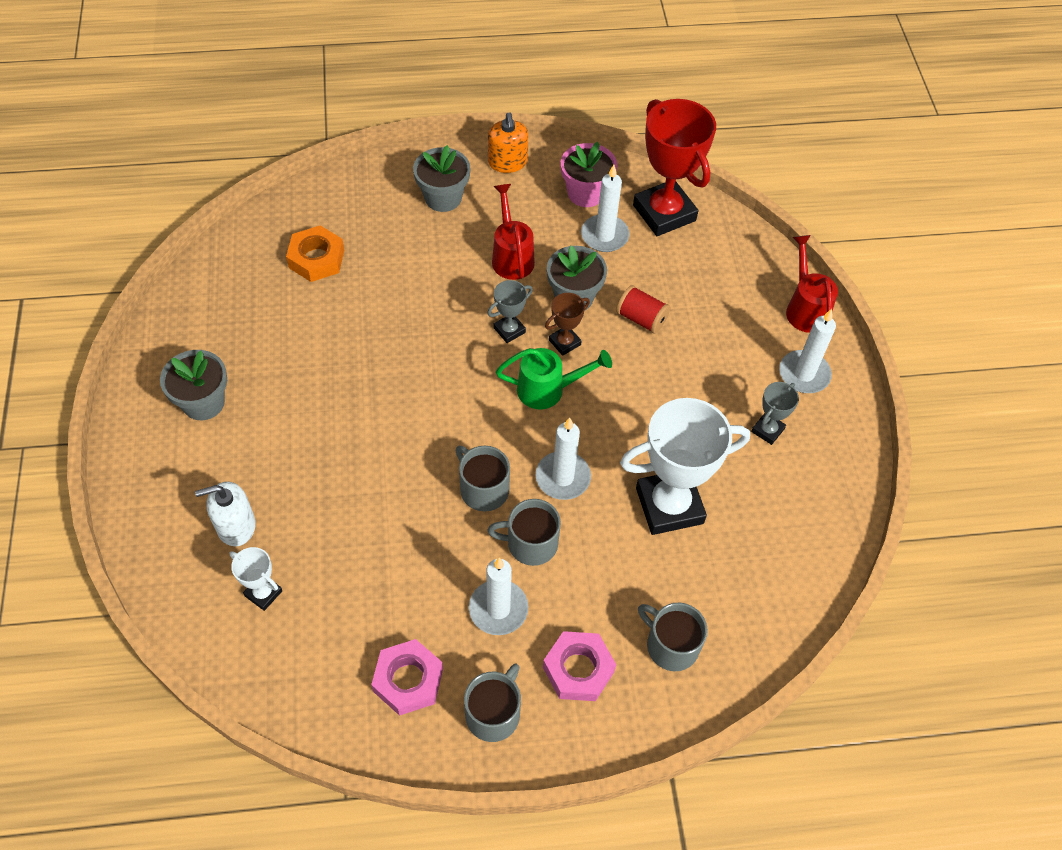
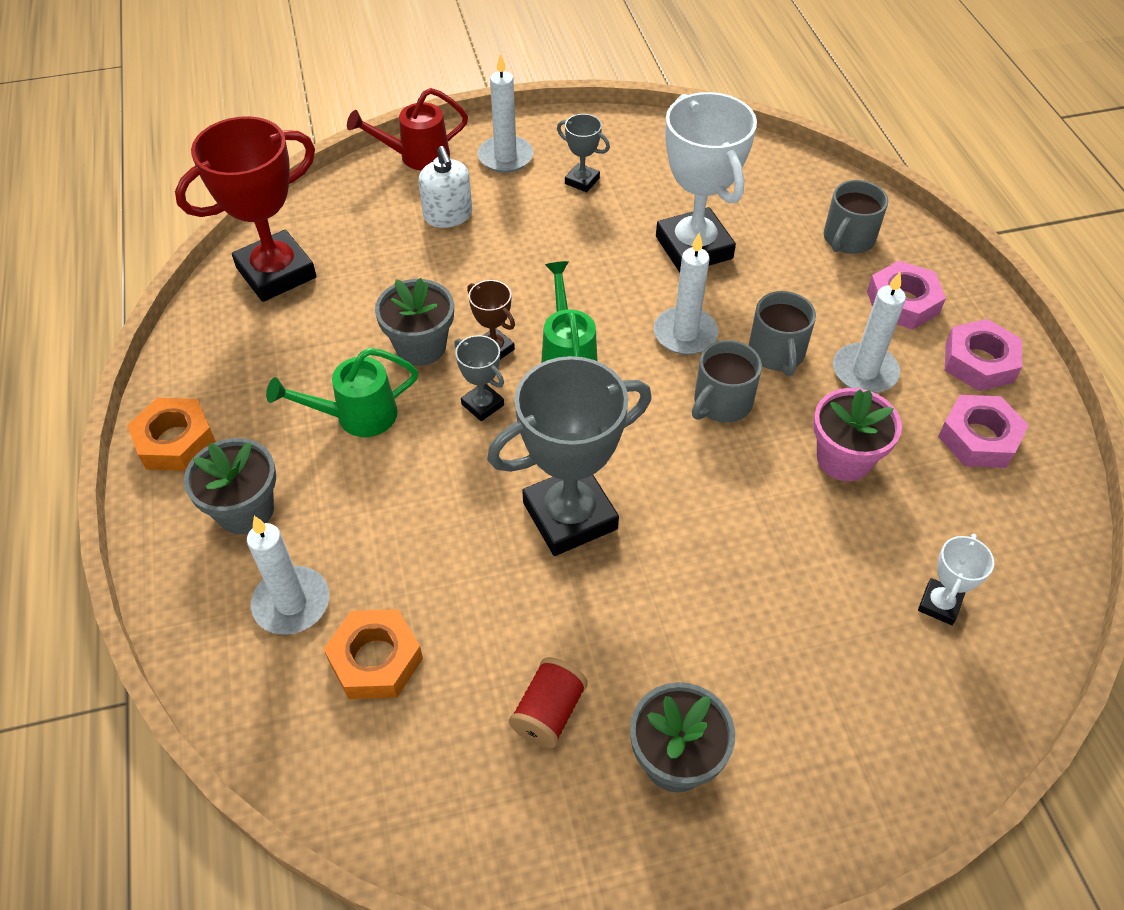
camera: 95 degrees left, 5 degrees down
white soap dispenser [195,482,256,546] -> white soap dispenser moved to [418,146,472,228]
grey mug [464,663,521,742] -> pink nut [945,319,1022,391]
orange soap dispenser [488,113,528,173] -> orange nut [127,398,216,471]
red watering can [492,184,535,280] -> green watering can [266,348,418,437]
pink flower pot [561,142,617,207] -> pink flower pot moved to [813,388,902,481]
white candle [581,165,630,252] -> white candle moved to [247,516,329,635]
red spool [616,285,670,334] -> red spool moved to [509,657,588,748]
none -> grey trophy [487,356,652,556]

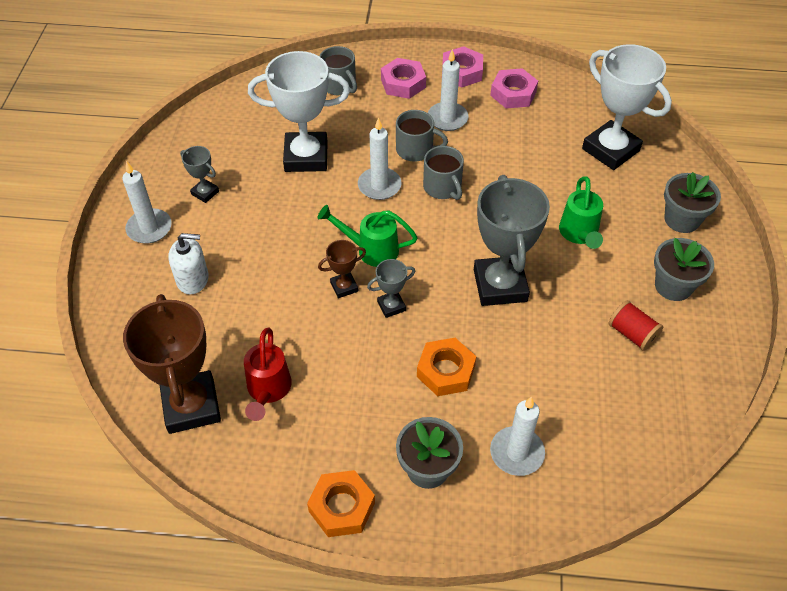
camera: 70 degrees left, 0 degrees up
red trophy [175,116,316,302] -> brown trophy [123,294,221,434]
green watering can [266,348,418,437] -> green watering can moved to [559,177,603,249]
orange nut [324,609,423,699] -> orange nut moved to [417,338,476,396]
red watering can [347,88,468,171] -> red watering can moved to [244,328,292,421]
grey flower pot [375,278,454,366] -> grey flower pot moved to [664,172,721,233]
grey trophy [557,114,610,192] -> grey trophy turned 75 degrees clockwise [180,146,219,203]
pink flower pot [813,388,902,481] -> none
white trophy [918,534,994,625] -> white trophy [582,44,672,170], size x2.15

